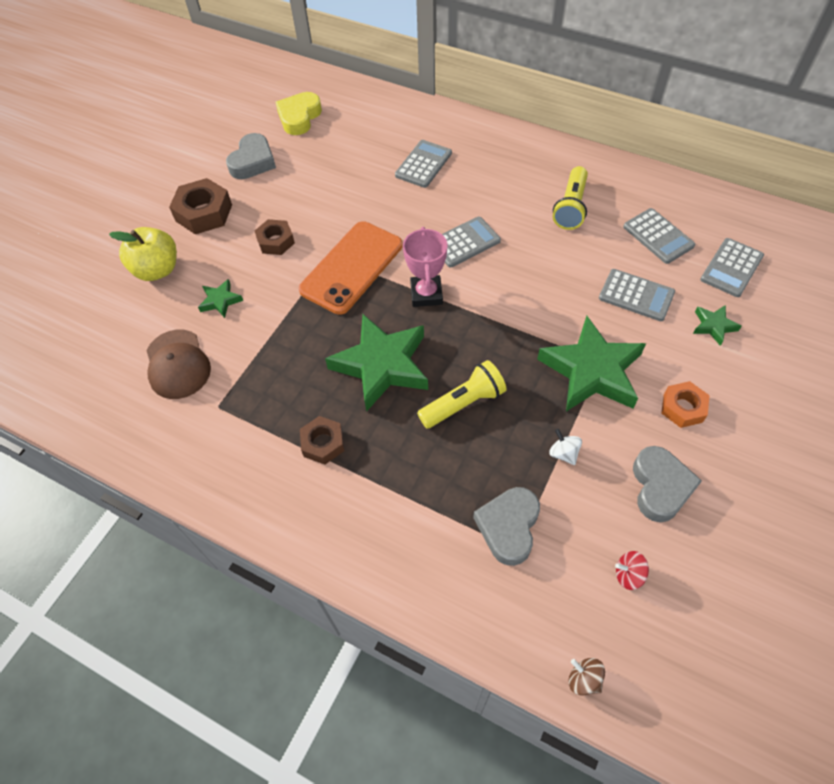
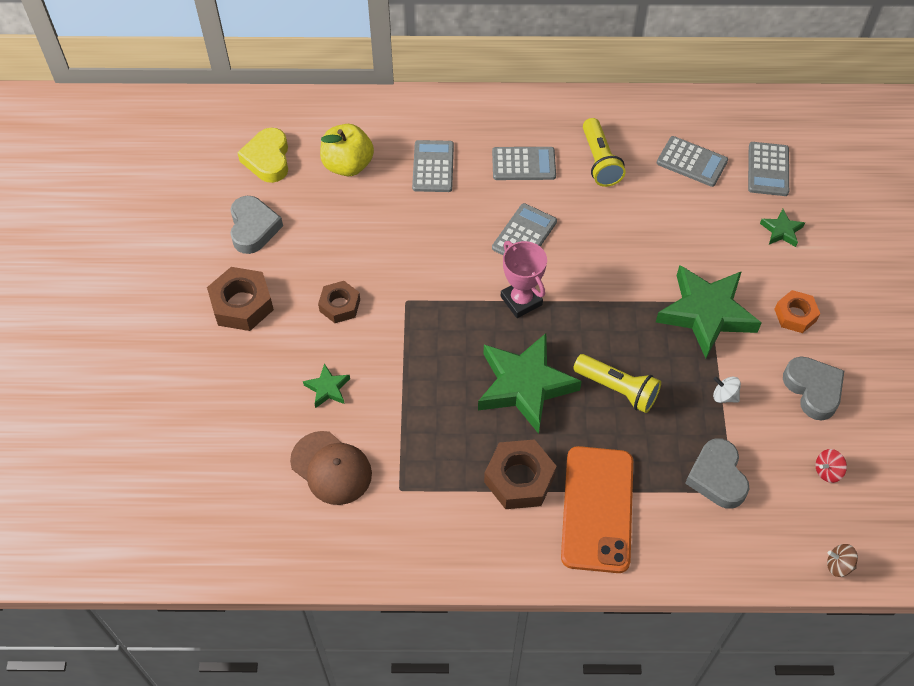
camera: 30 degrees left, 0 degrees up
yellow apple [109,227,177,281] -> yellow apple moved to [320,124,374,176]
orange phone [299,221,403,315] -> orange phone moved to [561,446,633,573]
brown nut [300,416,344,464] -> brown nut [484,439,557,509], size x1.54
yellow flashlight [417,360,507,429] -> yellow flashlight turned 90 degrees clockwise [573,354,661,413]
grey calculator [599,269,675,321] -> grey calculator moved to [492,147,556,180]

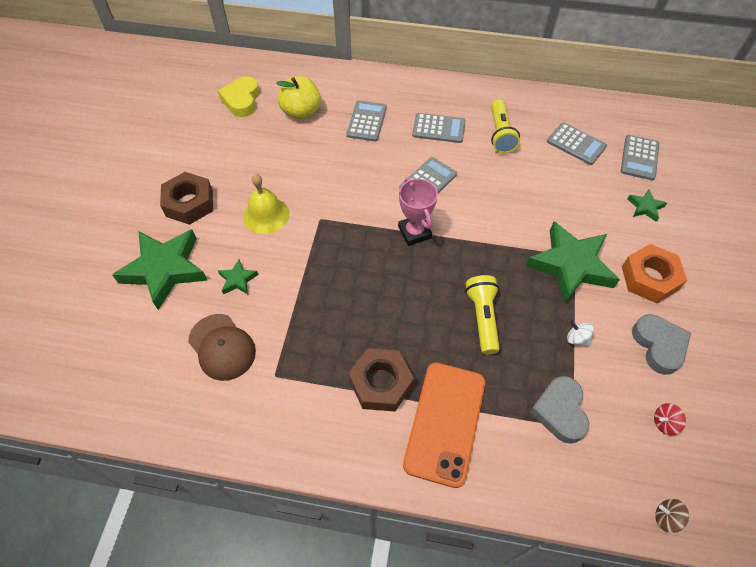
camera: 10 degrees right, 0 degrees up
grey heart [230,196,283,254] -> none
brown nut [318,281,360,323] -> yellow bell [243,174,289,234]
green star [478,333,582,434] -> green star moved to [112,229,208,310]
yellow flashlight [573,354,661,413] -> yellow flashlight turned 135 degrees counterclockwise [465,275,500,354]
orange nut [774,290,820,333] -> orange nut [622,244,687,303], size x1.54

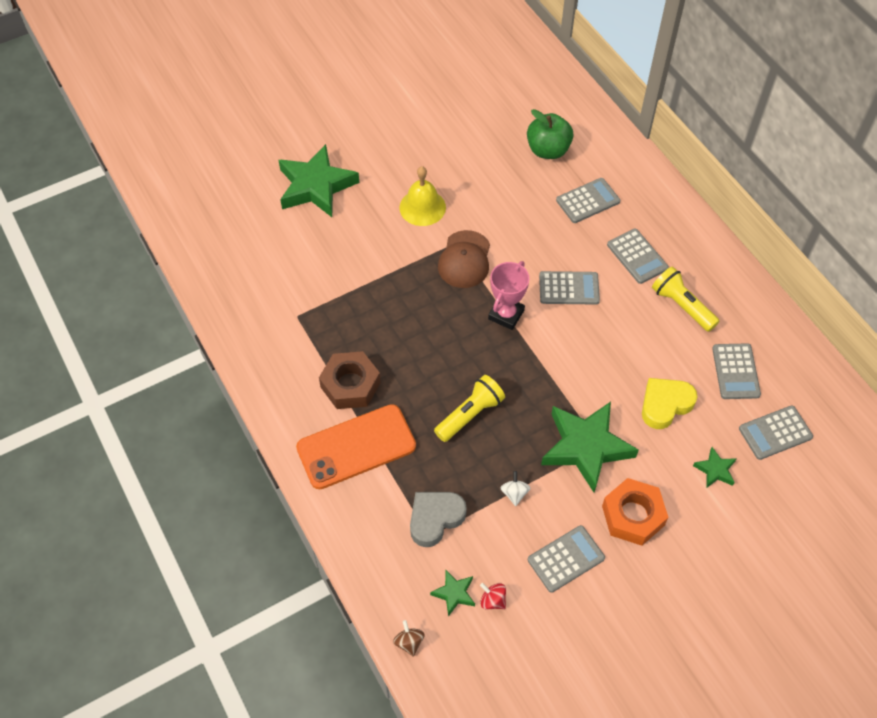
camera: 50 degrees right, 0 degrees up
brown nut [160,172,213,225] -> none
brown cap [188,314,256,381] -> brown cap moved to [438,230,490,288]
yellow heart [218,76,259,117] -> yellow heart moved to [642,378,698,429]
green star [218,259,258,294] -> green star moved to [430,570,475,616]
yellow apple [276,76,321,119] -> green apple [527,109,573,159]
yellow flashlight [491,99,520,154] -> yellow flashlight turned 90 degrees clockwise [652,266,719,332]
grey heart [632,314,691,375] -> grey calculator [528,525,605,593]

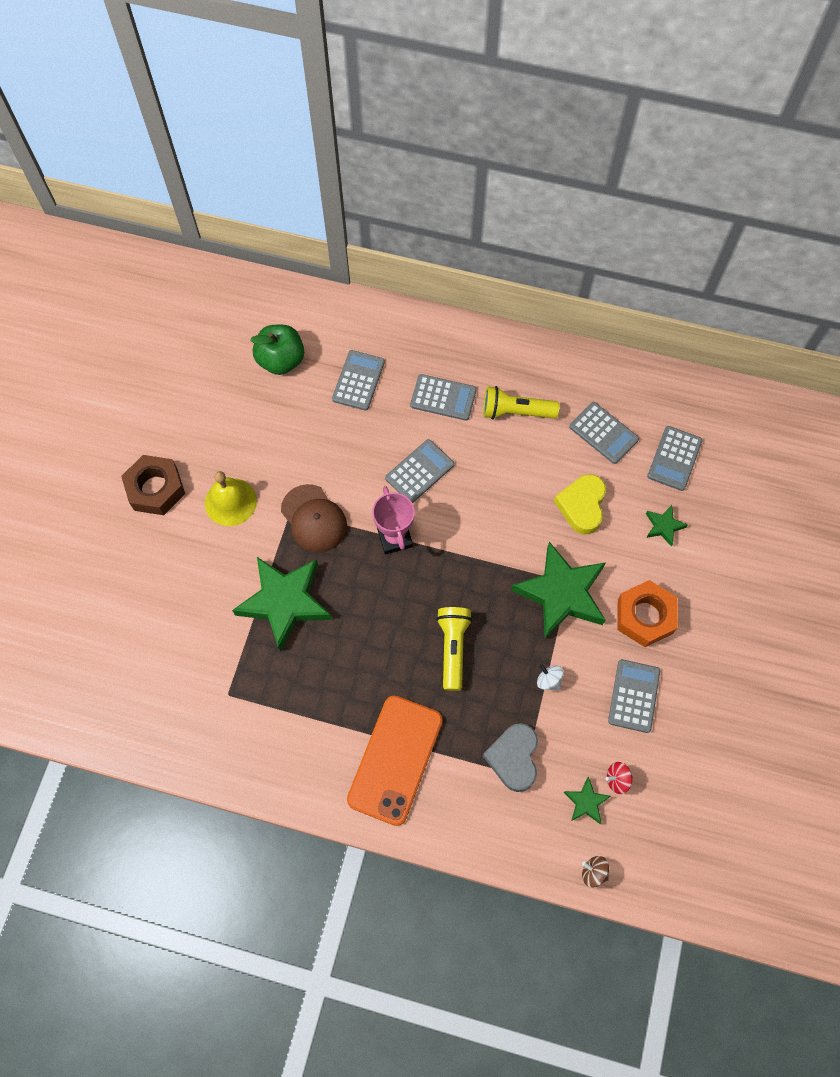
camera: 45 degrees left, 10 degrees up
green star [278,144,359,217] -> green star moved to [232,557,332,652]
brown nut [319,351,381,409] -> brown nut moved to [121,455,185,515]

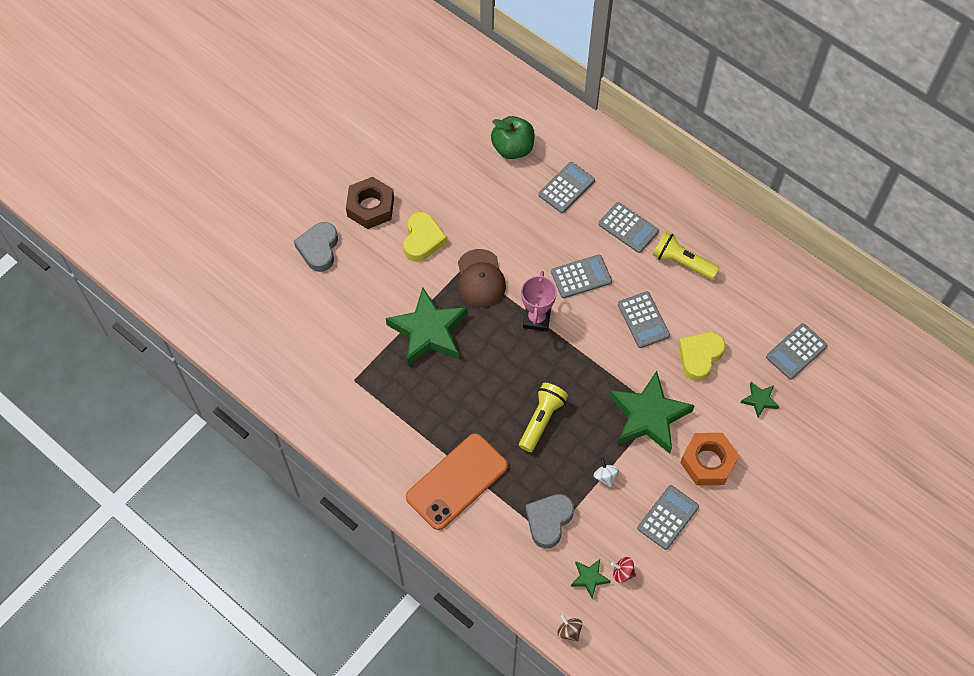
camera: 25 degrees right, 5 degrees down
yellow bell [205,471,257,526] -> yellow heart [403,212,447,262]
grey calculator [569,402,639,464] -> grey calculator moved to [618,291,670,348]
none -> grey heart [294,222,338,272]

